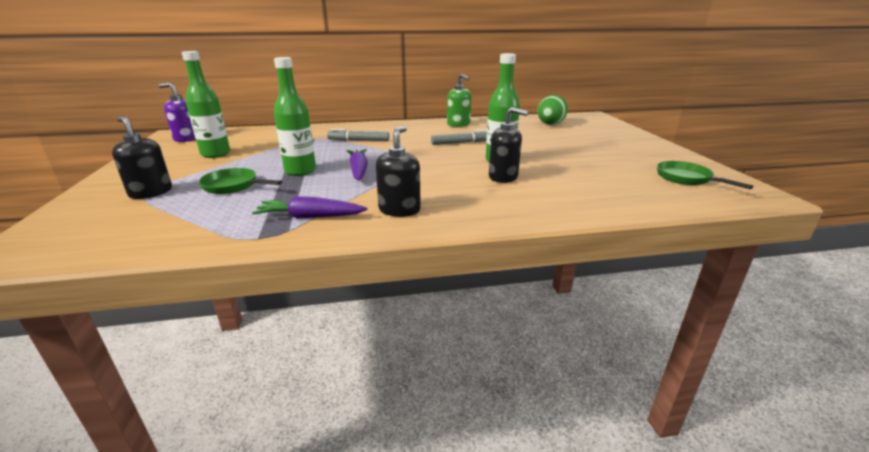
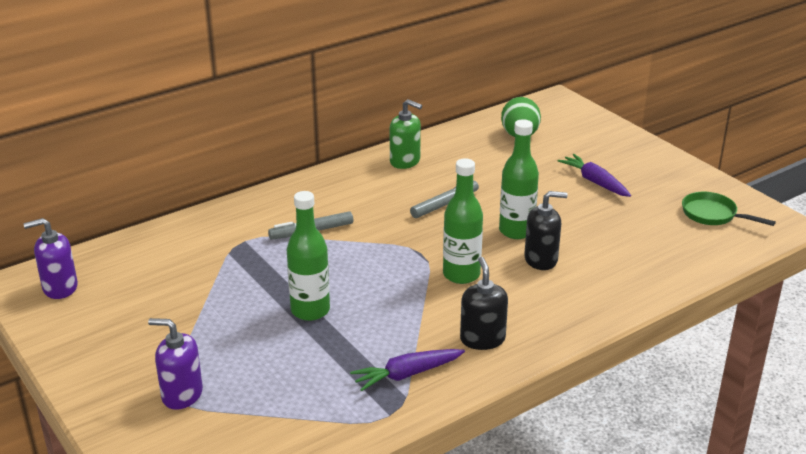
camera: 25 degrees left, 5 degrees up
black soap dispenser [112,116,172,199] -> purple soap dispenser [148,318,203,410]
green bottle [182,51,230,158] -> green bottle moved to [443,158,483,284]
green pan [199,168,282,194] -> none
purple carrot [347,149,368,180] -> purple carrot moved to [558,154,631,197]

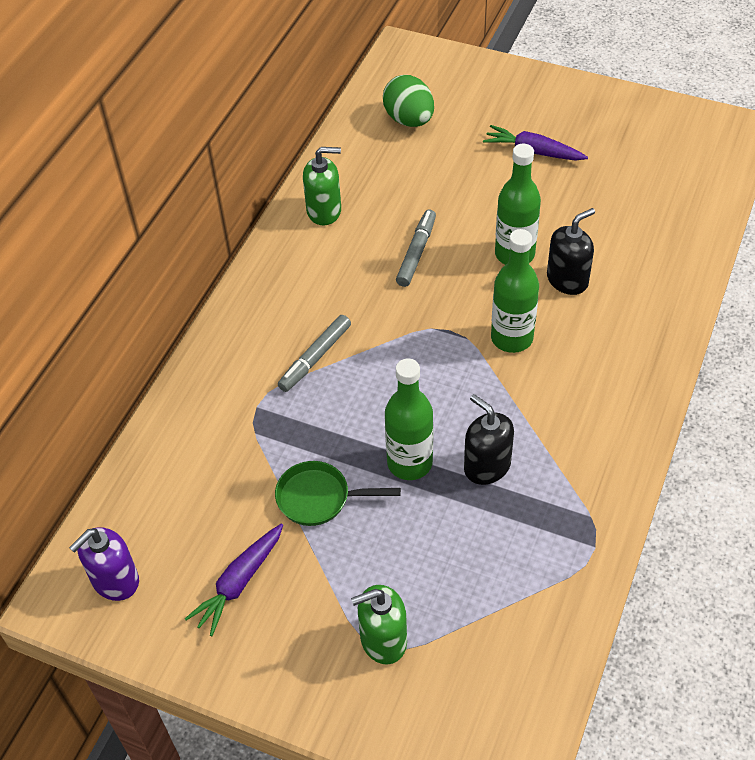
camera: 30 degrees left, 20 degrees up
purple soap dispenser [148,318,203,410] -> green soap dispenser [351,585,407,664]
purple carrot [350,349,465,391] -> purple carrot moved to [185,524,283,636]
black soap dispenser [460,257,508,350] -> black soap dispenser moved to [464,394,514,485]
green pan [682,192,776,226] -> green pan moved to [275,461,401,526]

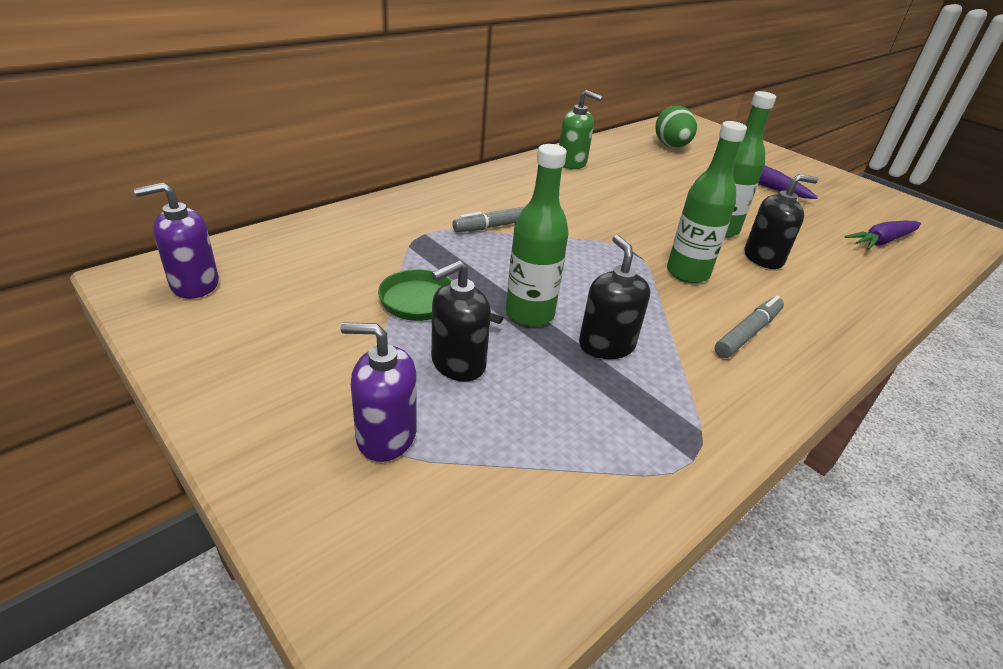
camera: 20 degrees right, 15 degrees down
purple carrot [185,524,283,636] -> purple carrot moved to [845,221,921,250]
green soap dispenser [351,585,407,664] -> purple soap dispenser [341,322,417,462]
grey marker [396,210,436,287] -> grey marker moved to [715,296,784,358]
none -> black soap dispenser [431,260,491,382]

